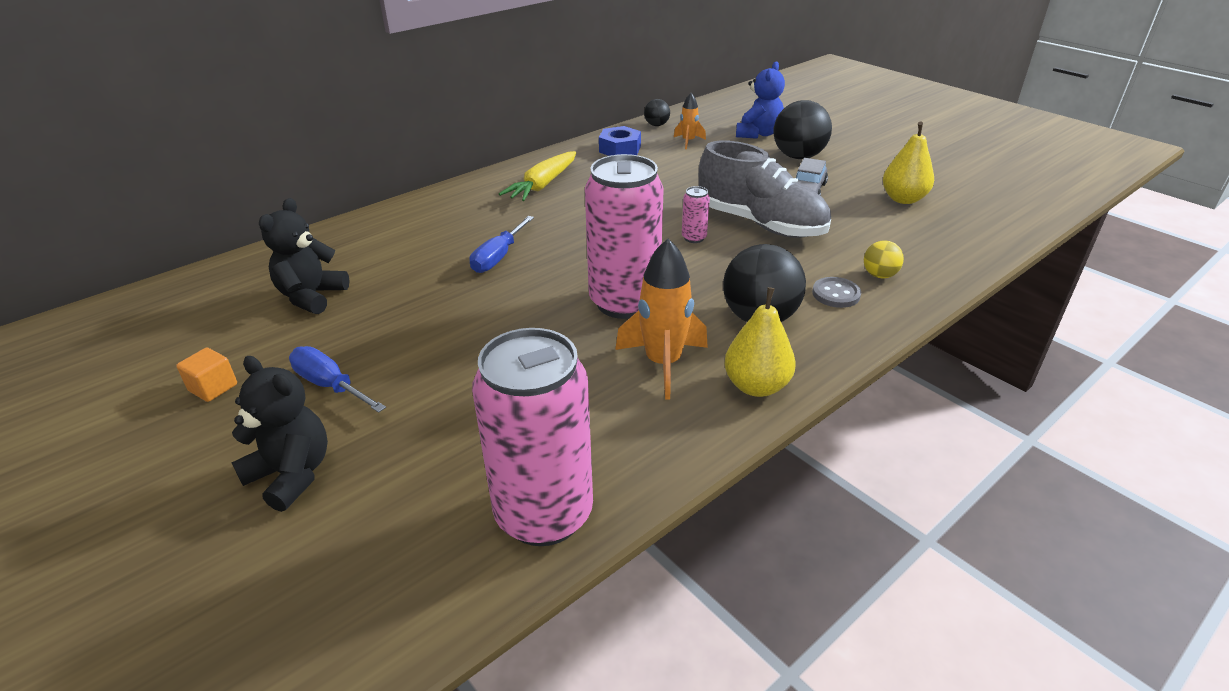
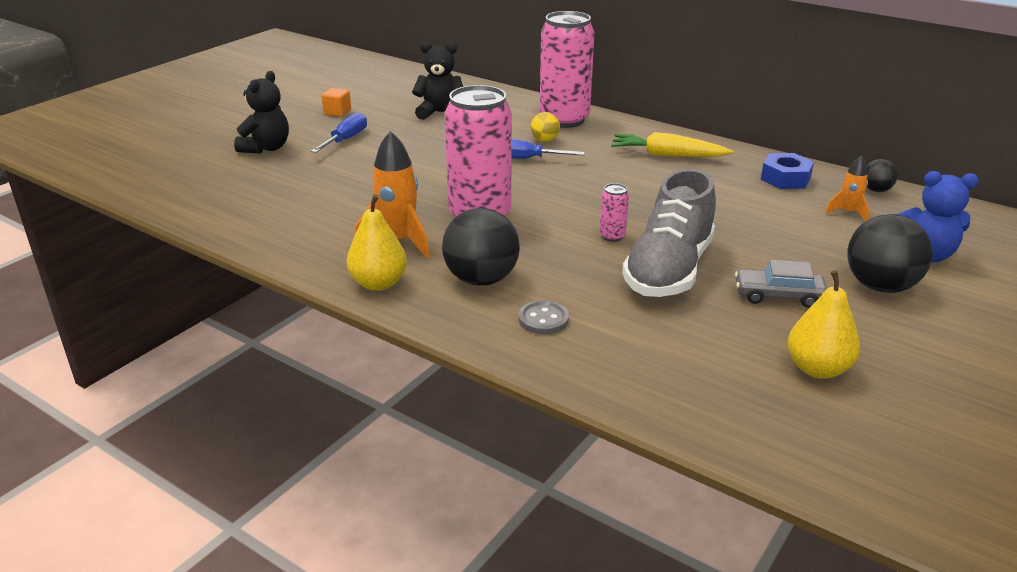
camera: 75 degrees right, 5 degrees down
pink can [472,328,593,546] -> pink can moved to [540,11,594,128]
yellow ball [864,241,904,279] -> yellow ball moved to [531,112,560,142]

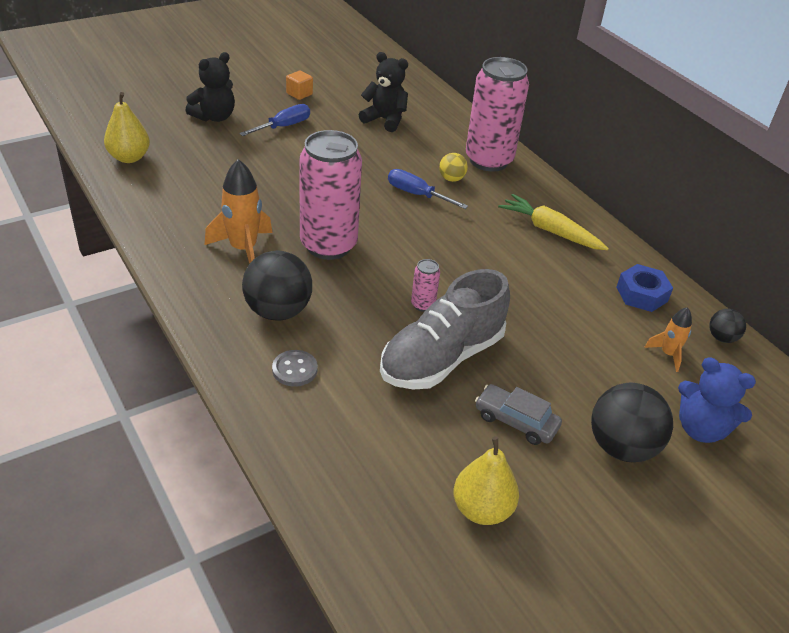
camera: 20 degrees right, 10 degrees up
yellow pear [347,194,407,291] -> yellow pear moved to [104,92,150,163]

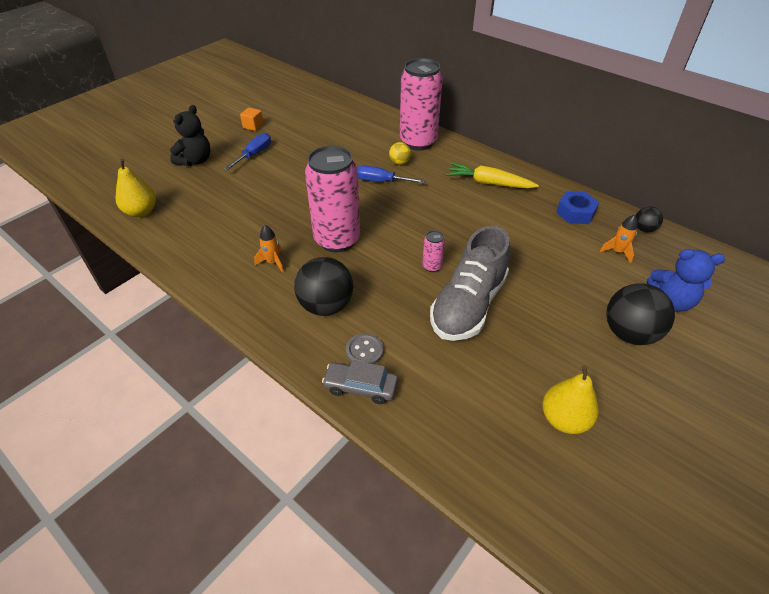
camera: 15 degrees left, 5 degrees up
orange rocket [205,159,272,264] -> orange rocket [254,225,284,273], size x0.56
black teddy bear [359,52,408,132] -> none
grey car [475,384,562,445] -> grey car moved to [322,360,398,404]

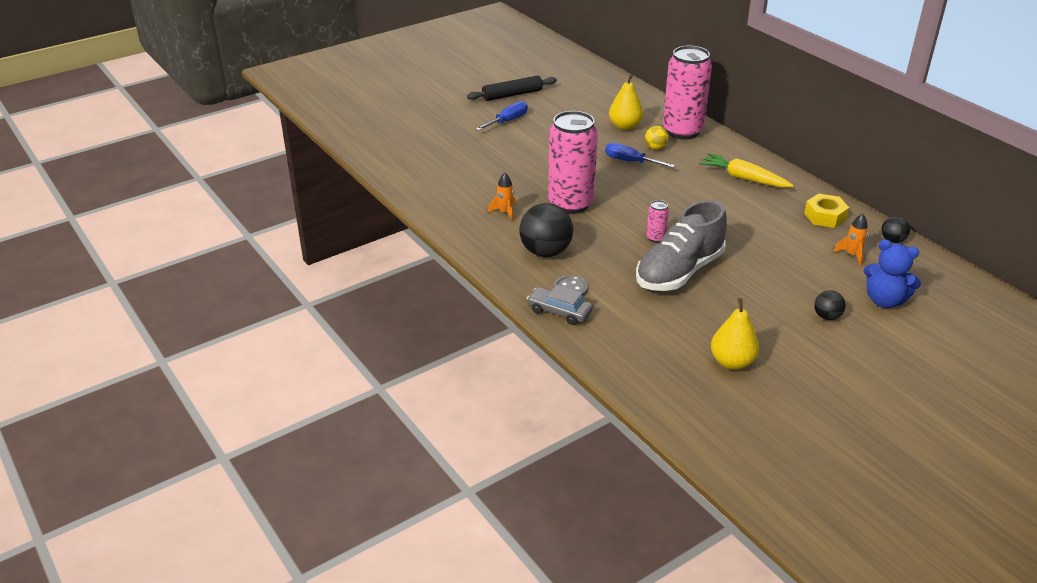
camera: 15 degrees right, 10 degrees down
yellow pear [116,158,156,217] -> yellow pear moved to [609,74,643,130]
black teddy bear [170,105,210,166] -> none
orange cube [240,108,264,131] -> black rolling pin [467,76,557,101]
blue nut [556,191,599,224] -> yellow nut [804,194,849,228]
black ball [606,283,675,345] -> black ball [814,290,846,320], size x0.51

